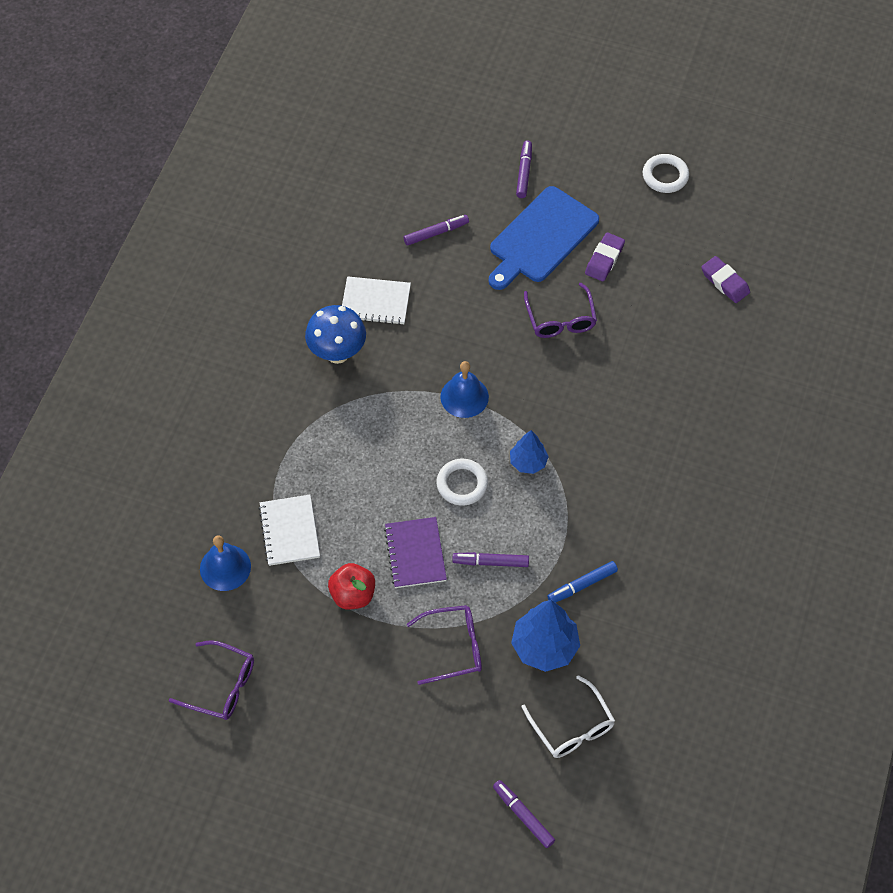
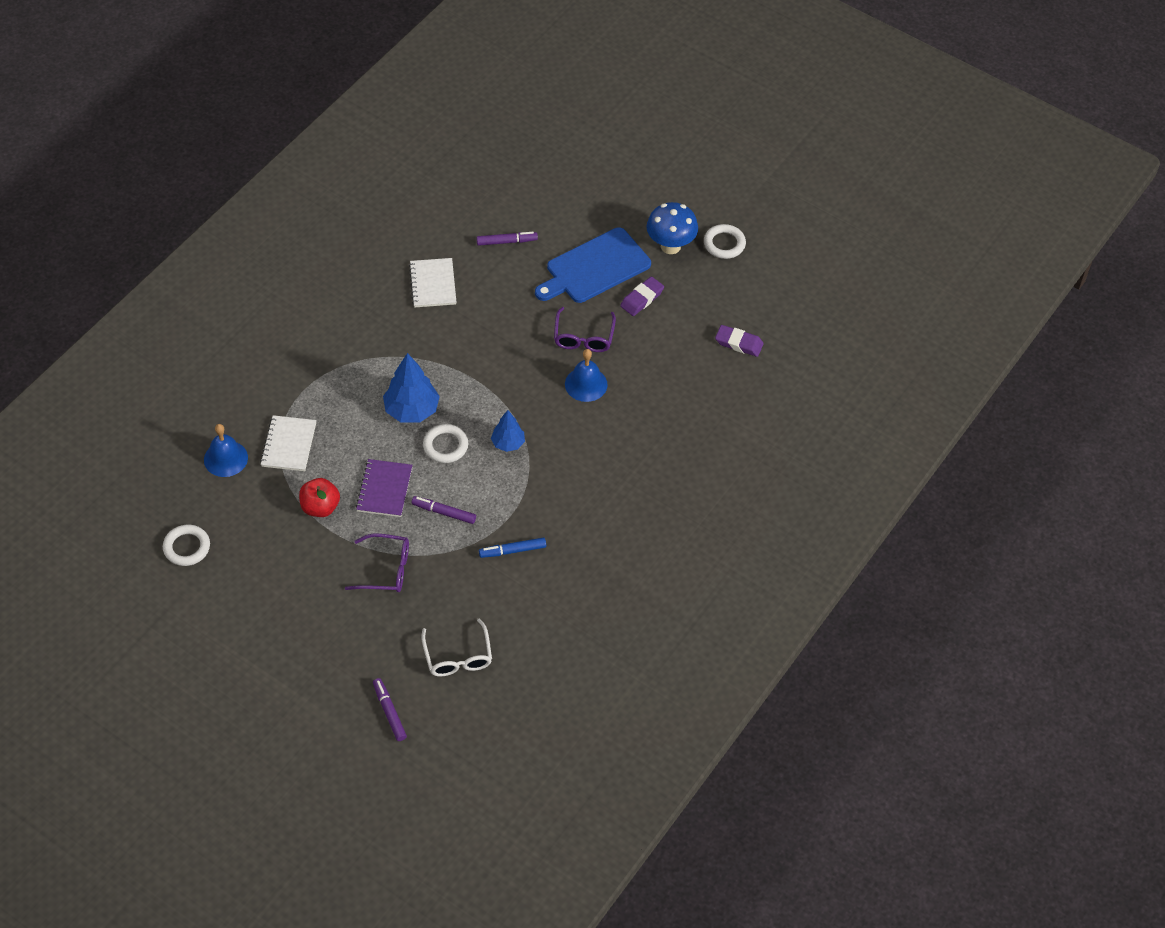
camera: 15 degrees right, 5 degrees down
purple glasses [169,640,254,720] -> white ring [163,525,210,566]
blue mushroom [305,305,366,364] -> blue mushroom moved to [647,202,698,254]
white notebook [342,276,411,325] -> white notebook turned 60 degrees clockwise [409,258,456,307]
blue bell [440,361,489,418] -> blue bell moved to [565,349,608,402]
blue tree [511,600,580,672] -> blue tree moved to [383,353,440,422]
purple marker [516,140,532,198] -> none
purple eraser [701,256,750,303] -> purple eraser turned 45 degrees counterclockwise [715,325,764,357]

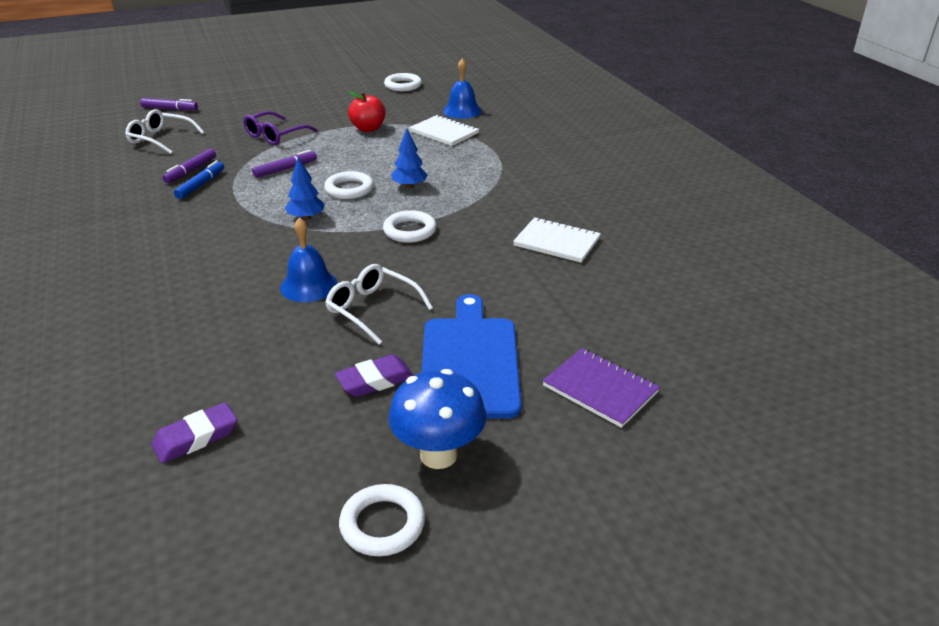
camera: 125 degrees right, 20 degrees down
purple notebook [356,459,412,517] -> purple notebook moved to [543,348,660,428]
blue tree [383,353,440,422] -> blue tree [391,128,428,188], size x0.60
purple marker [477,232,538,246] -> purple marker moved to [163,149,216,183]
purple glasses [554,307,616,352] -> white glasses [325,264,433,344]
purple eraser [620,276,664,316] -> purple eraser turned 75 degrees clockwise [335,354,414,397]
none -> white ring [383,210,436,243]

